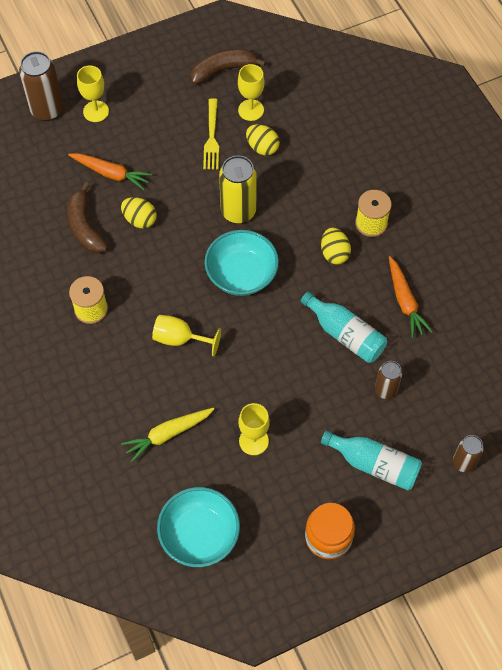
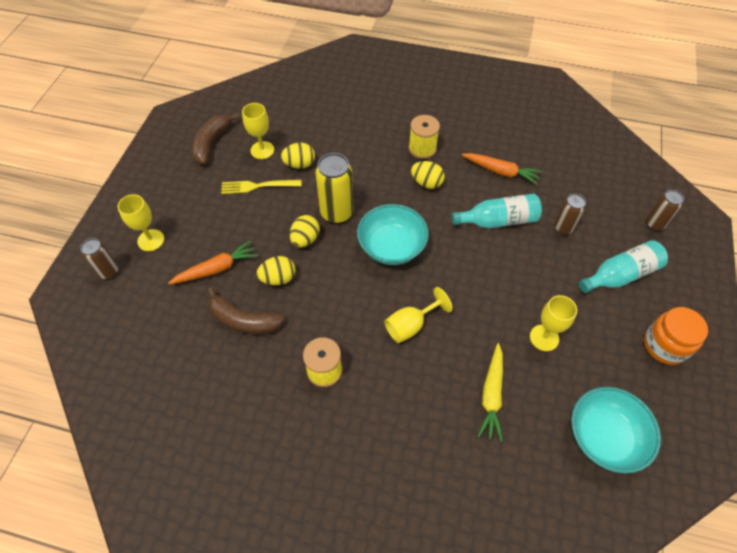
camera: 50 degrees left, 5 degrees down
brown can [19,51,63,121] -> brown can [81,238,119,279], size x0.60
yellow fork [203,98,219,169] -> yellow fork turned 135 degrees clockwise [221,180,302,194]
none -> yellow egg [290,215,320,247]

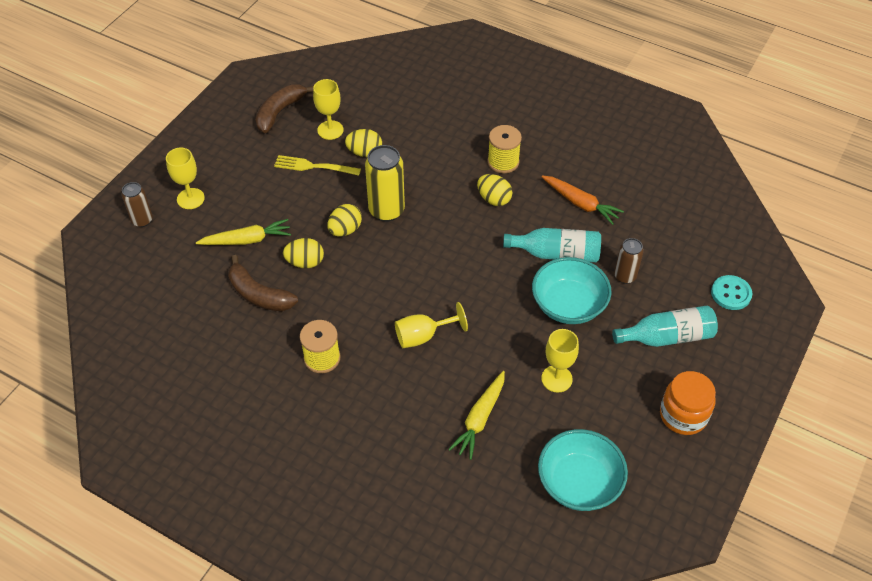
camera: 15 degrees right, 5 degrees down
orange carrot [168,241,258,285] -> yellow carrot [196,219,291,245]
turquoise bowl [357,204,429,265] -> turquoise bowl moved to [532,257,612,324]
brown can [646,190,684,231] -> turquoise button [711,275,753,310]

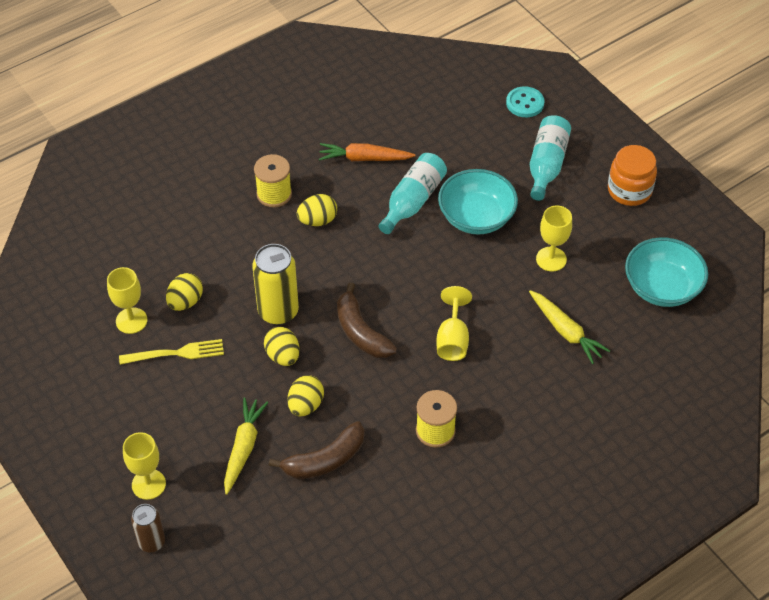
camera: 65 degrees left, 0 degrees up
brown banana [255,84,314,133] -> brown banana moved to [337,282,397,358]
yellow fork [274,155,361,176] -> yellow fork turned 135 degrees counterclockwise [119,339,224,365]
orange carrot [541,175,624,225] -> orange carrot turned 150 degrees counterclockwise [319,143,416,161]
brown can [614,238,644,284] -> none

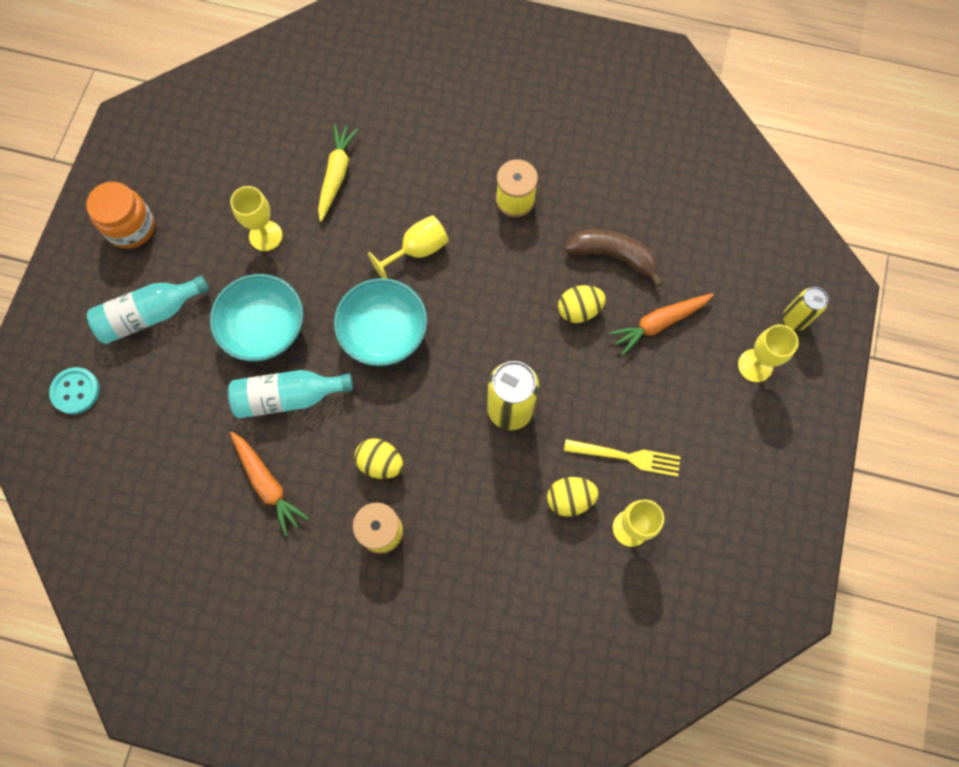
camera: 130 degrees left, 20 degrees up
yellow fork [119,339,224,365] -> yellow fork turned 150 degrees clockwise [564,439,681,477]
brown can [131,504,165,552] -> yellow can [783,287,828,331]
yellow carrot [224,398,268,495] -> orange carrot [609,293,714,355]
yellow egg [264,327,300,366] -> none
brown banana [337,282,397,358] -> none
turquoise bowl [625,237,708,307] -> turquoise bowl moved to [334,278,427,366]

